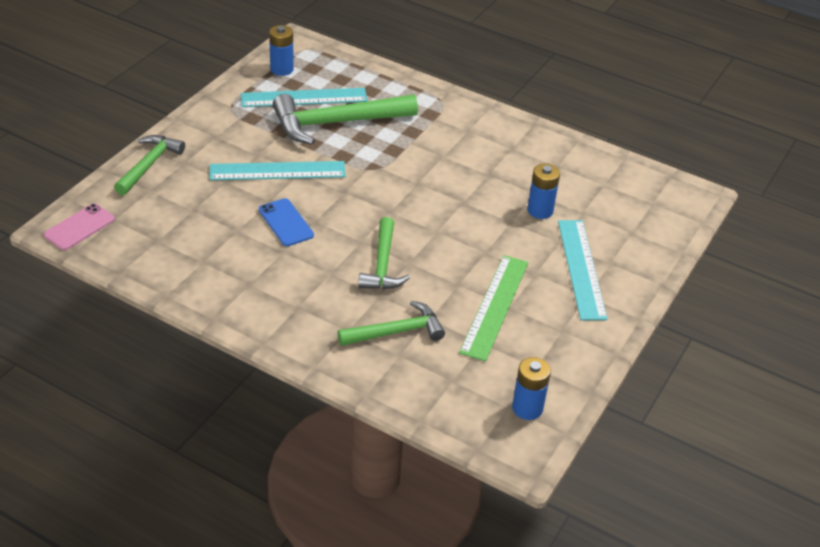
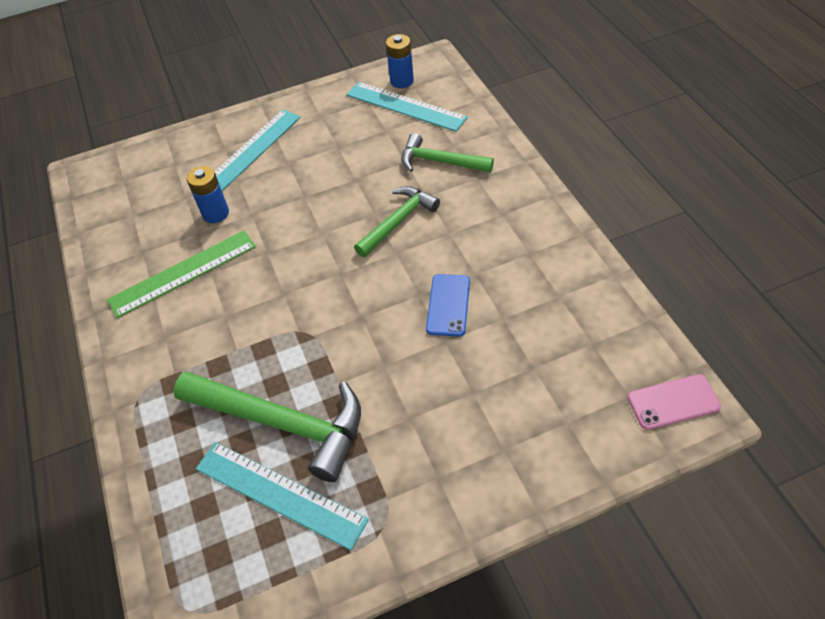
camera: 135 degrees left, 10 degrees up
green hammer [114,135,185,195] -> none
turquoise ruler [209,161,346,180] -> turquoise ruler moved to [346,82,468,132]
blue battery [269,25,294,76] -> none
green ruler [459,255,528,361] -> green ruler moved to [107,230,256,318]

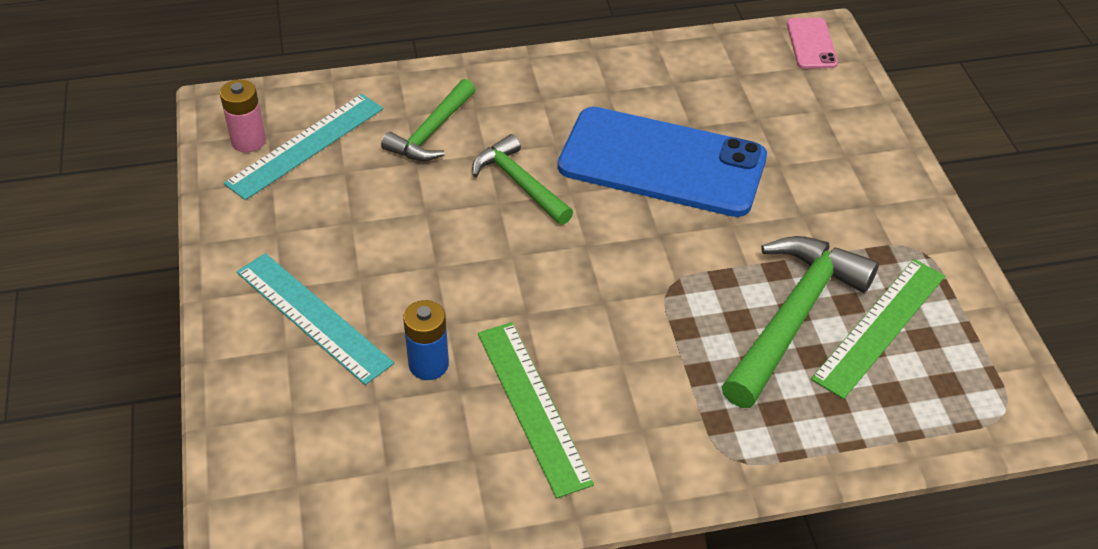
camera: 85 degrees left, 5 degrees down
turquoise ruler [196,442,369,550] -> green ruler [811,259,945,399]
blue battery [386,34,414,88] -> pink battery [220,79,266,153]
blue phone [426,274,470,337] -> blue phone [558,107,767,217], size x2.33

